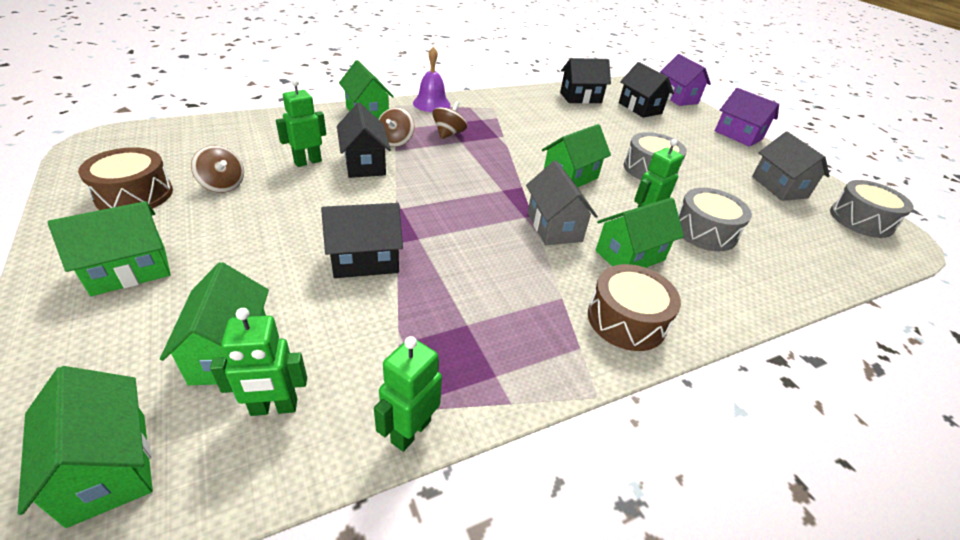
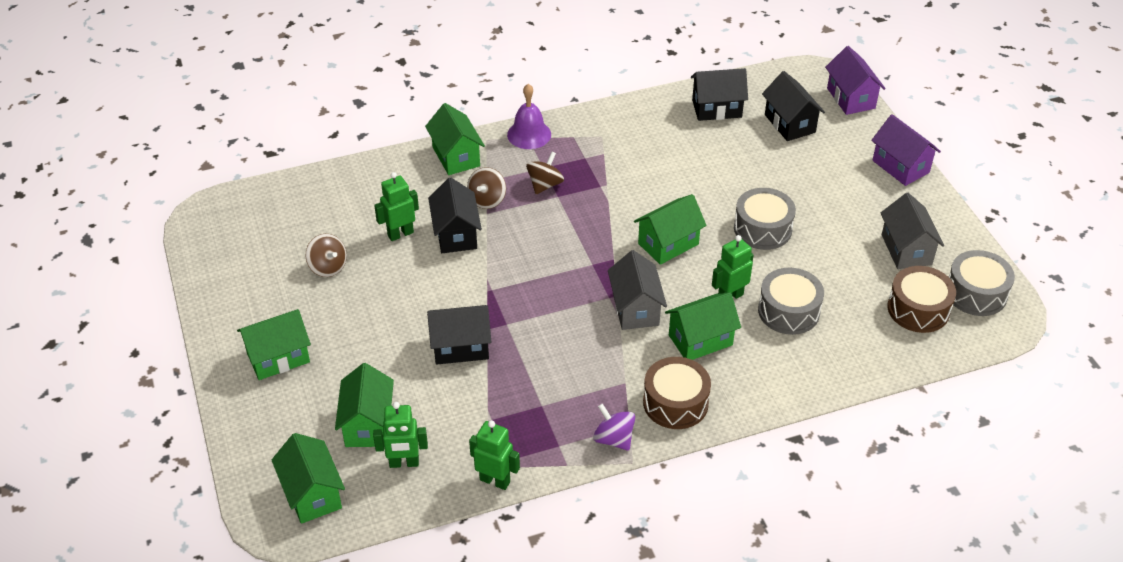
camera: 10 degrees right, 5 degrees up
brown drum [78,147,173,210] -> brown drum moved to [887,266,956,333]
green robot [374,336,442,452] -> green robot turned 75 degrees clockwise [469,420,520,490]
none -> purple spinning top [593,404,635,451]

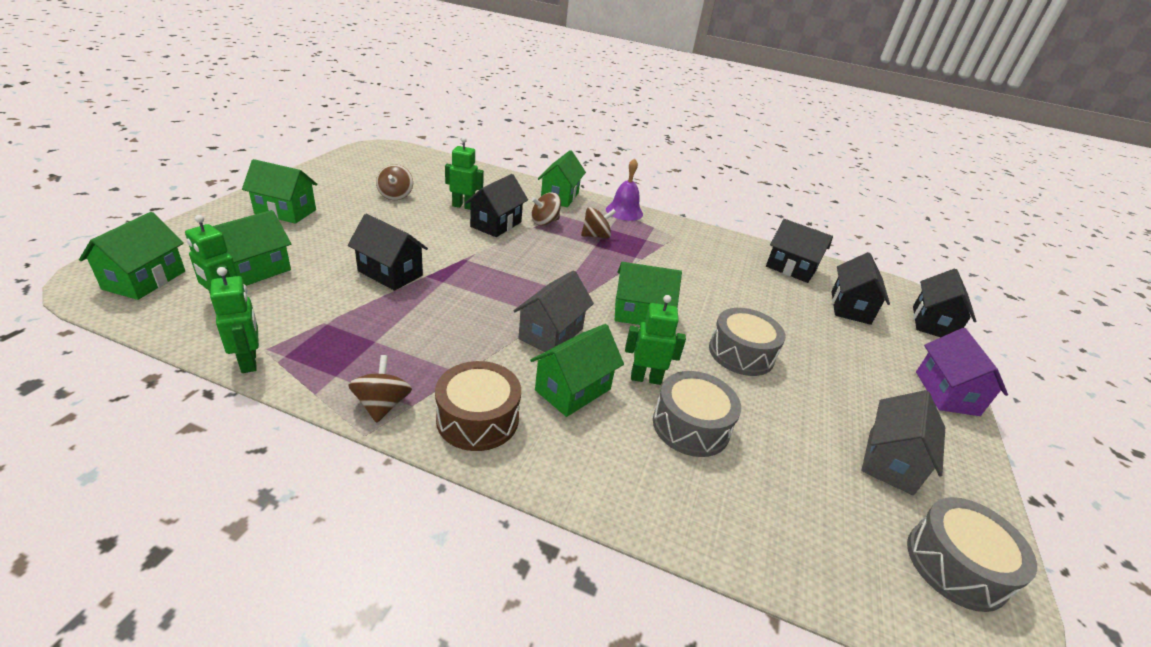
camera: 35 degrees right, 10 degrees down
purple spinning top [593,404,635,451] -> brown spinning top [349,355,412,423]
green house [665,292,741,360] -> green house turned 60 degrees counterclockwise [530,324,624,417]
purple house [825,46,886,115] -> black house [913,269,976,337]
brown drum [887,266,956,333] -> none

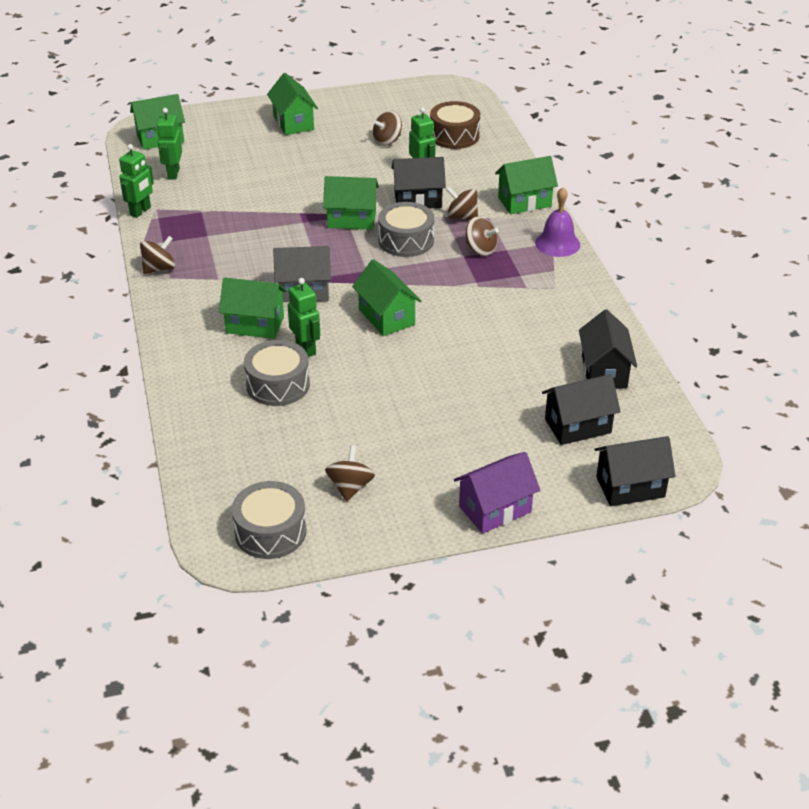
camera: 60 degrees right, 5 degrees up
green house [213,210,291,286] -> green house moved to [323,176,379,230]
black house [348,214,428,291] -> none
brown drum [435,361,521,451] -> brown drum moved to [430,101,480,149]
grey drum [709,308,786,376] -> grey drum moved to [378,202,434,257]
grey house [861,390,945,495] -> brown spinning top [325,445,375,502]

